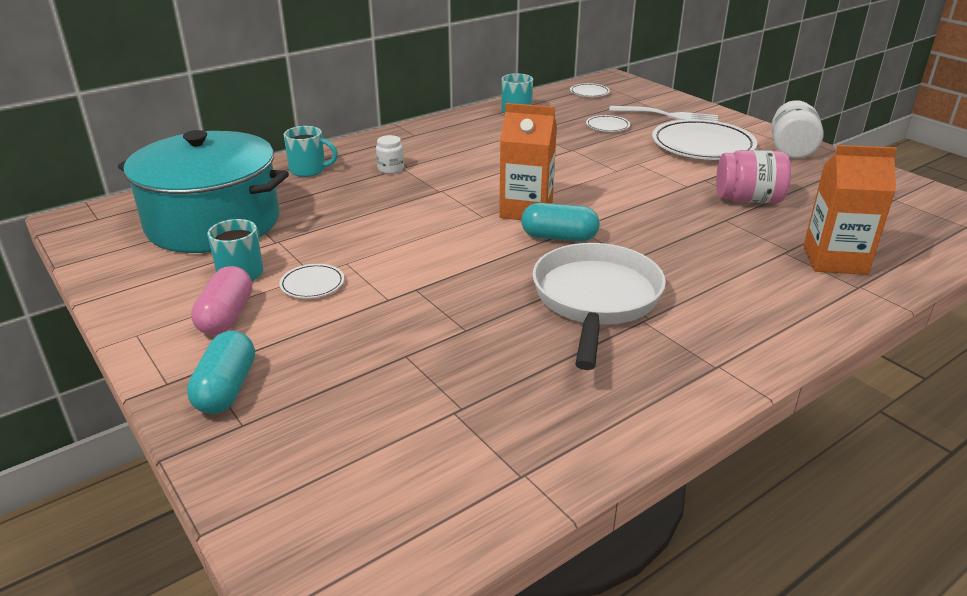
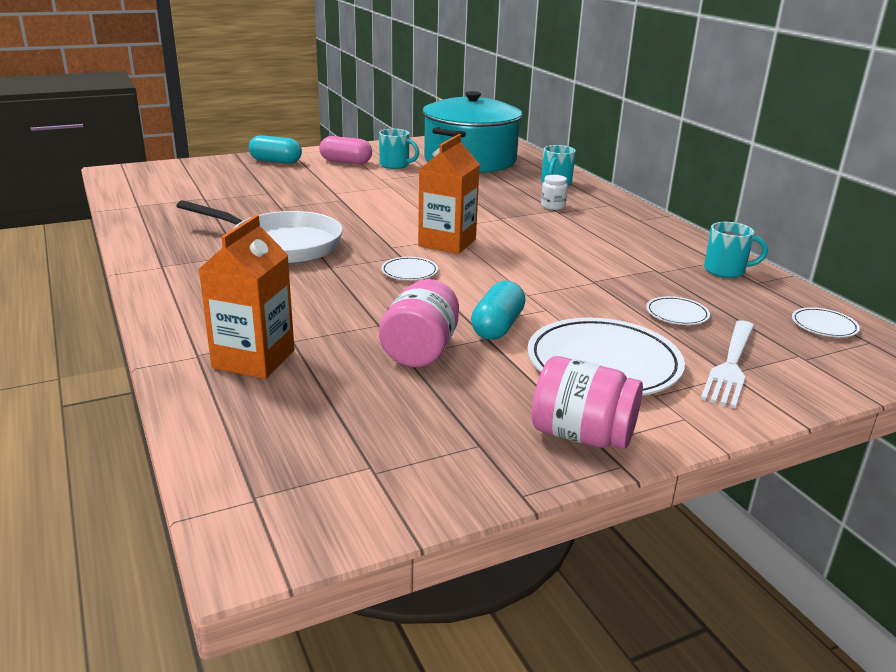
camera: 100 degrees right, 5 degrees down
white plate [279,264,344,298] -> white plate moved to [381,257,438,280]
turquoise capsule [521,203,600,242] -> turquoise capsule moved to [471,281,526,340]
white jar [772,100,824,159] -> pink jar [532,356,643,449]

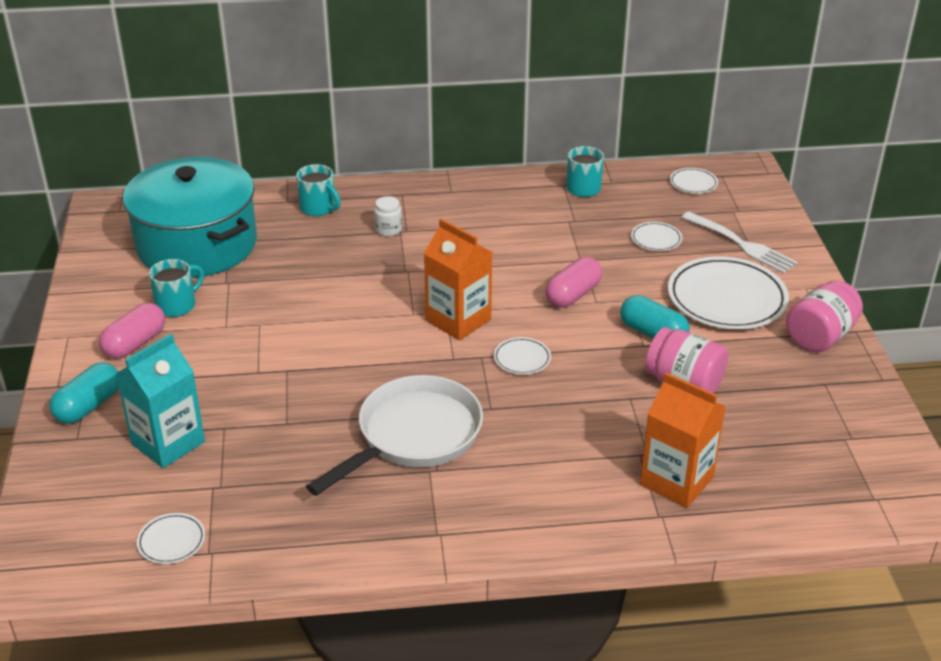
camera: 70 degrees left, 10 degrees up
none -> turquoise carton [116,334,205,468]
none -> white plate [137,513,205,564]
none -> pink capsule [545,257,602,308]

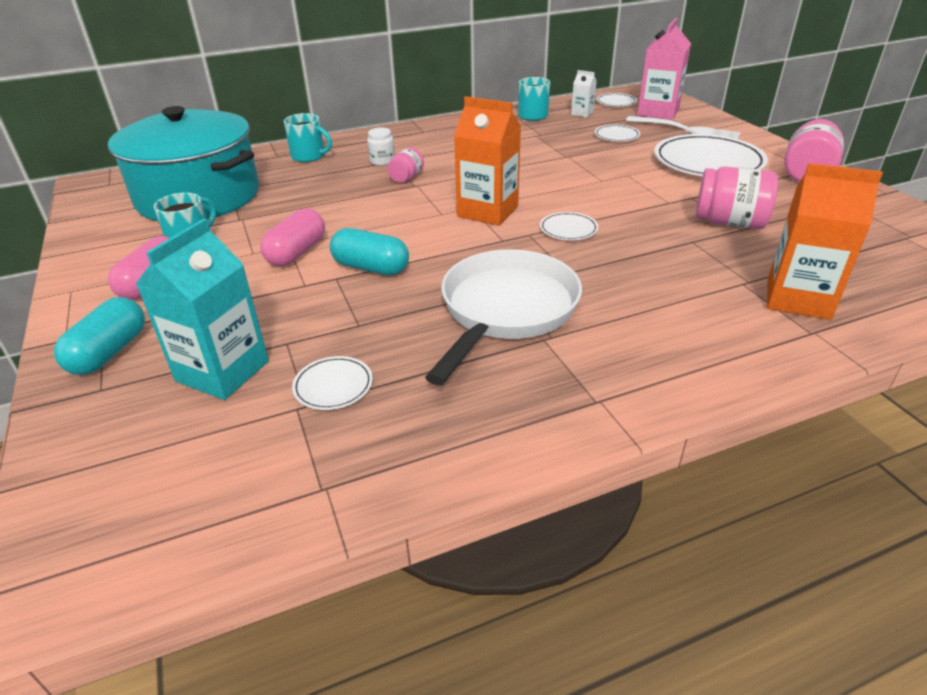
camera: 15 degrees left, 0 degrees up
white plate [137,513,205,564] -> white plate moved to [292,356,373,410]
pink capsule [545,257,602,308] -> pink capsule moved to [260,209,325,266]
turquoise capsule [620,295,690,339] -> turquoise capsule moved to [330,228,409,275]
none -> pink jar [387,147,424,183]
none -> white carton [571,70,597,117]
none -> pink carton [637,18,691,120]

